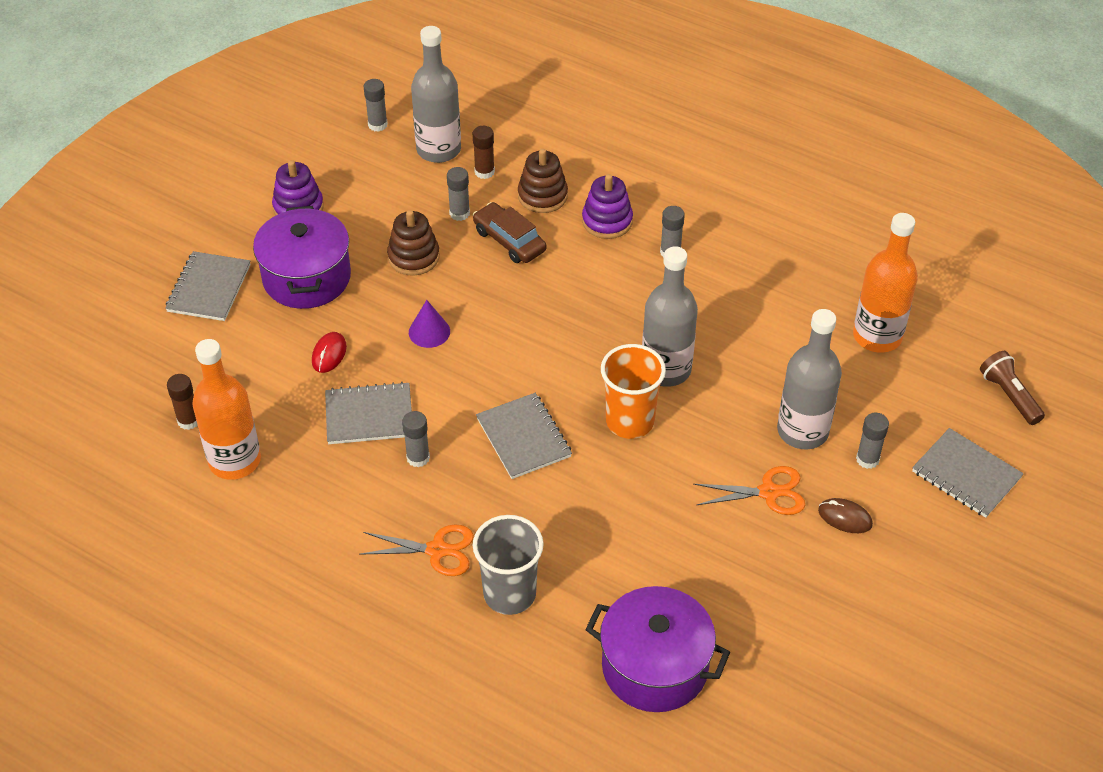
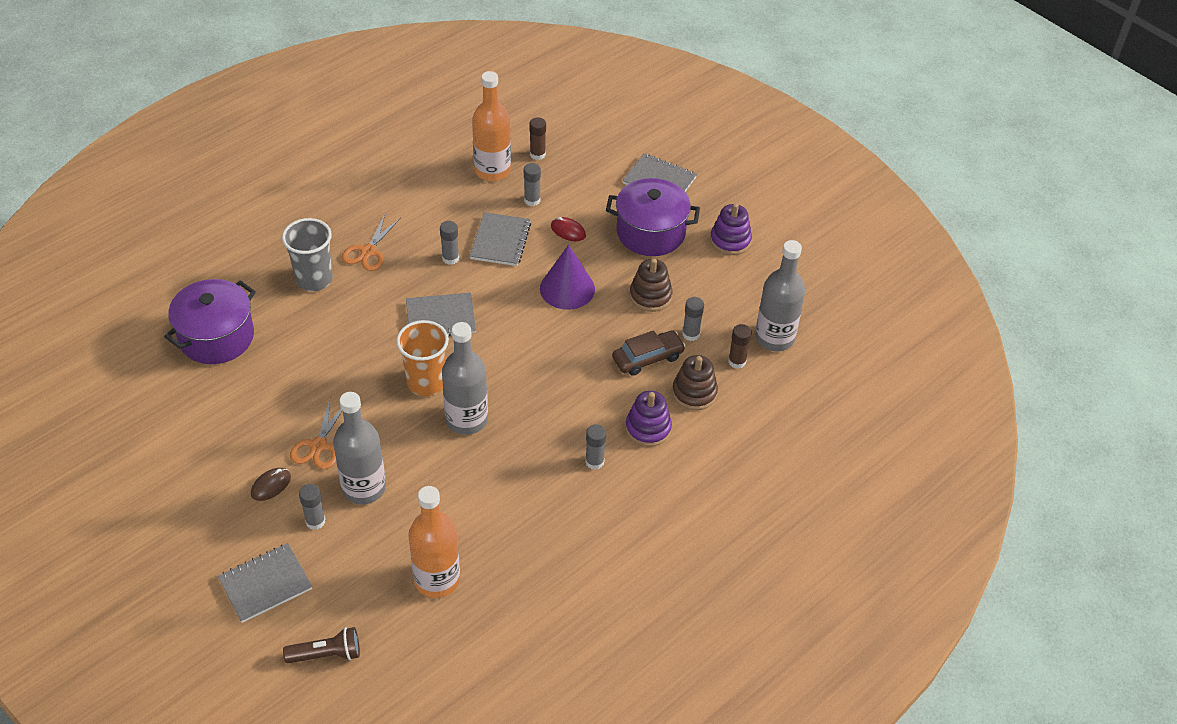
camera: 105 degrees right, 0 degrees up
grey glue stick [364,79,388,132] -> grey glue stick moved to [524,163,541,206]
purple cone [409,300,450,348] -> purple cone [540,245,595,310], size x1.68

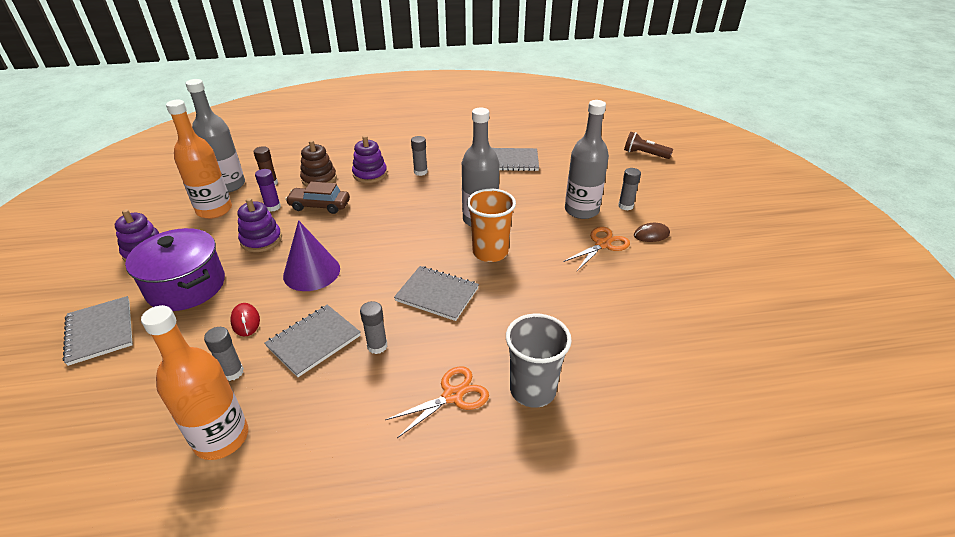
camera: 145 degrees left, 10 degrees down
purple pot [164,279,256,364] -> none
grey notebook [218,543,312,623] -> grey notebook moved to [492,148,539,171]
orange bottle [408,486,460,598] -> orange bottle moved to [166,100,232,219]
brown glue stick [529,117,546,160] -> none
brown stacking toy [629,259,672,312] -> purple stacking toy [238,198,282,252]
grey glue stick [682,297,704,341] -> purple glue stick [255,169,281,212]

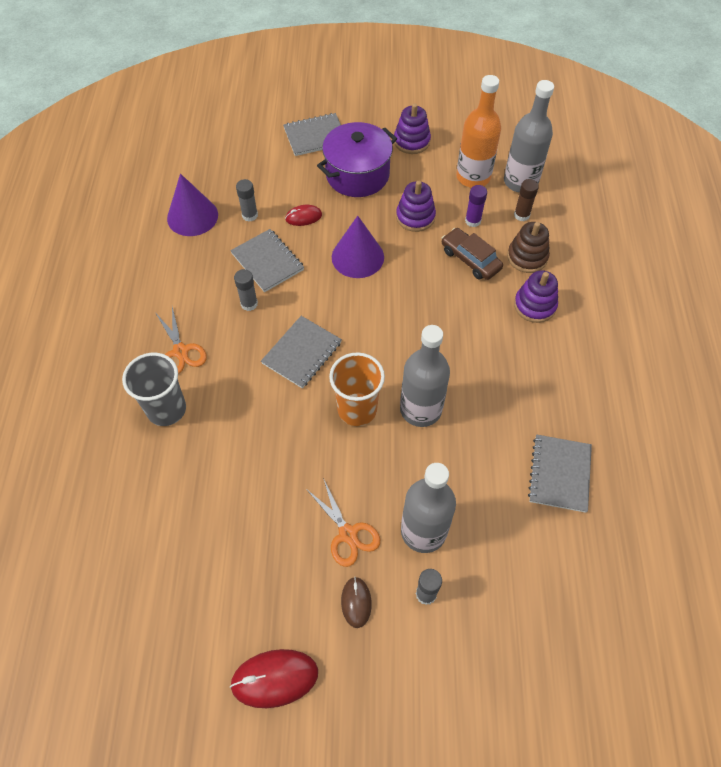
camera: 100 degrees right, 20 degrees up
orange bottle [141,305,248,460] -> purple cone [167,174,218,236]
brown car [285,182,350,214] -> brown car turned 60 degrees counterclockwise [442,228,503,280]
grey glue stick [411,136,428,176] -> none
brown flashlight [624,132,673,159] -> none
none -> red mouse [230,649,318,708]

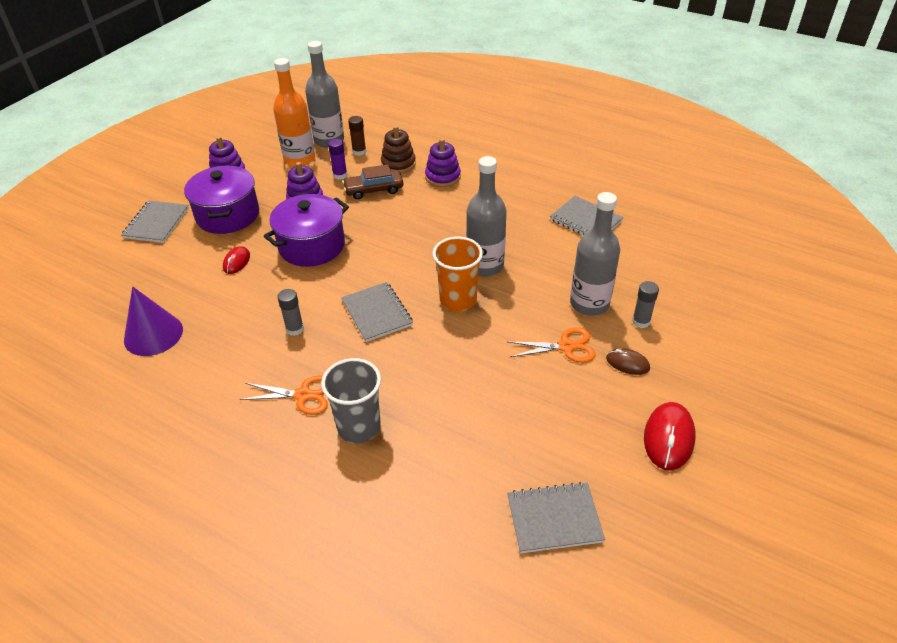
camera: 60 degrees left, 15 degrees down
grey notebook [230,229,304,292] -> grey notebook moved to [507,482,605,553]
grey glue stick [236,179,258,222] -> none
purple cone [332,216,384,278] -> purple pot [264,194,349,267]

